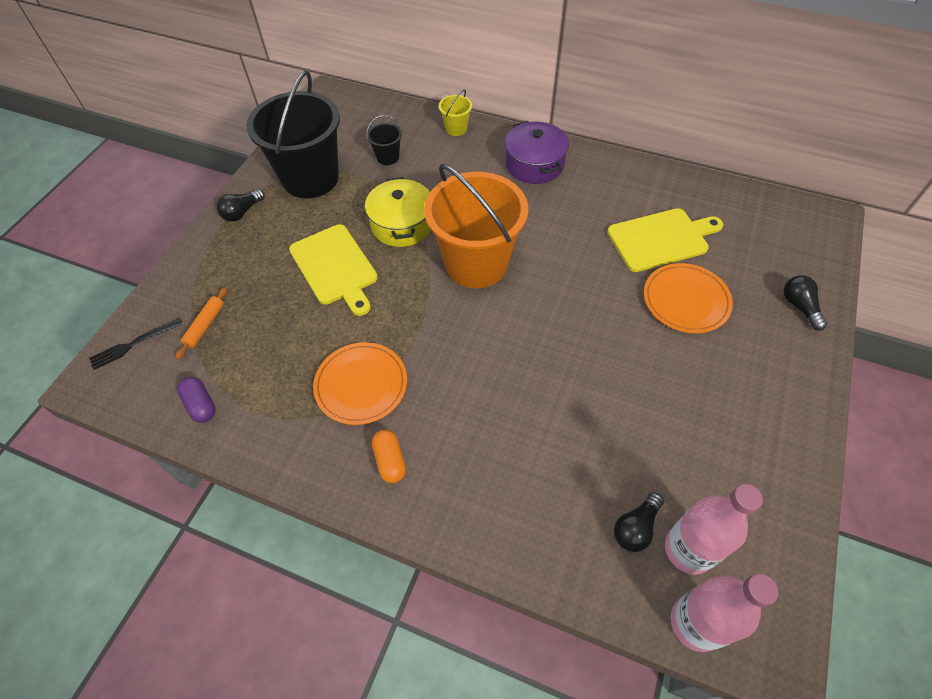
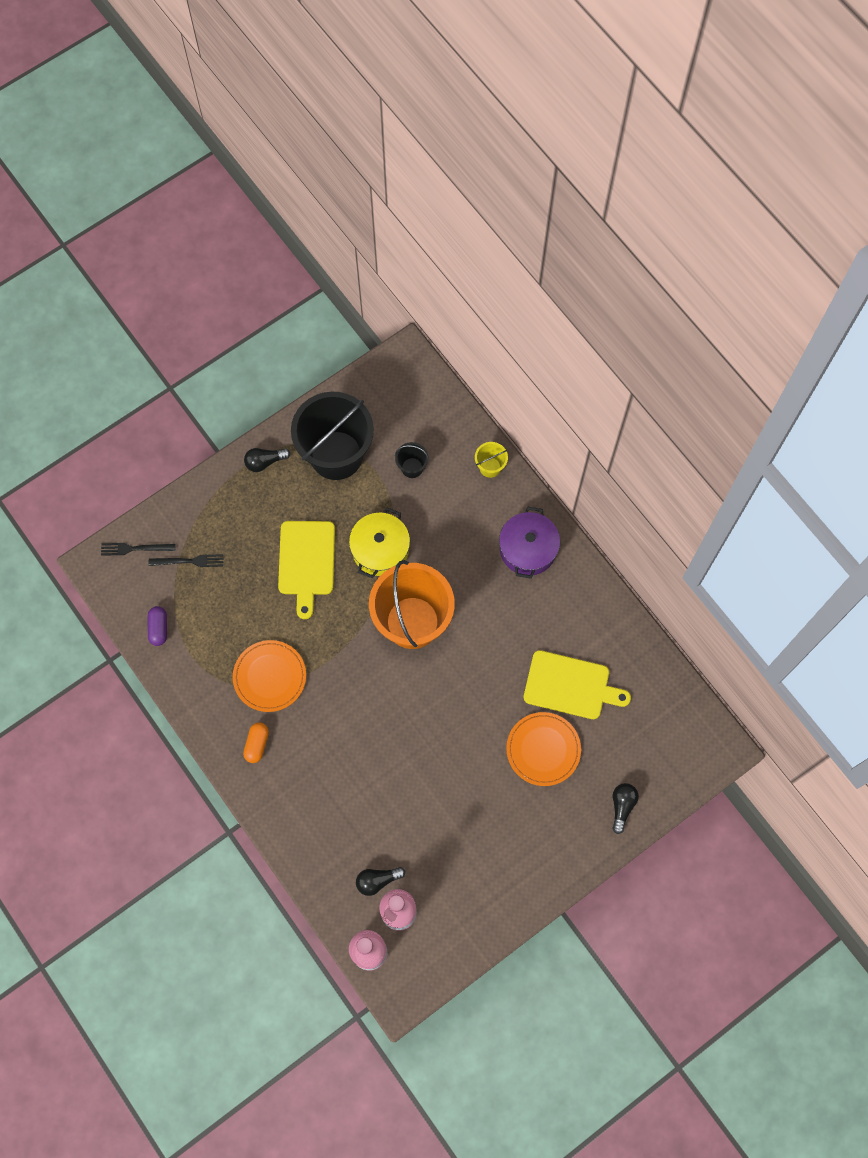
camera: 30 degrees right, 15 degrees up
orange rolling pin [175,287,228,360] -> black fork [149,554,223,567]

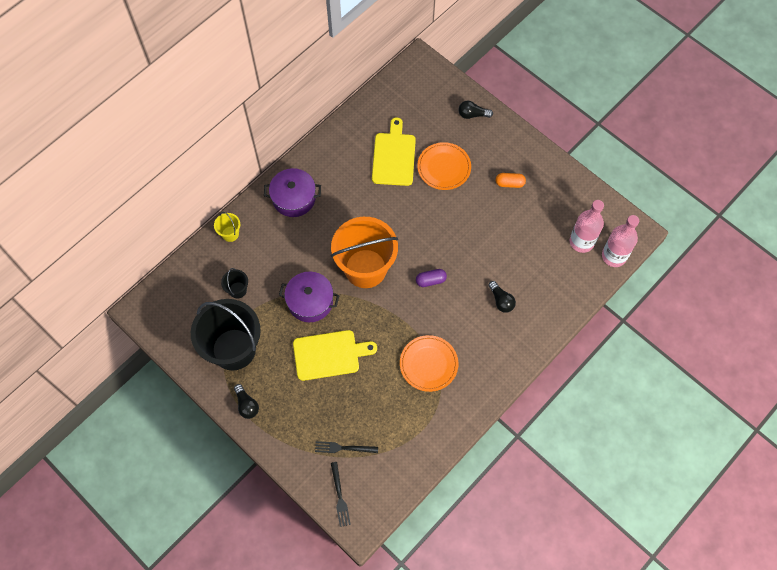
camera: 100 degrees left, 5 degrees down
purple capsule [148,606,167,646] -> purple capsule moved to [416,269,447,287]
black fork [149,554,223,567] -> black fork turned 75 degrees counterclockwise [315,441,378,453]
orange capsule [243,722,269,763] -> orange capsule moved to [496,173,526,188]
yellow pot [349,508,410,578] -> purple pot [279,272,340,322]
black light bulb [356,867,406,896] -> black light bulb moved to [488,281,516,313]

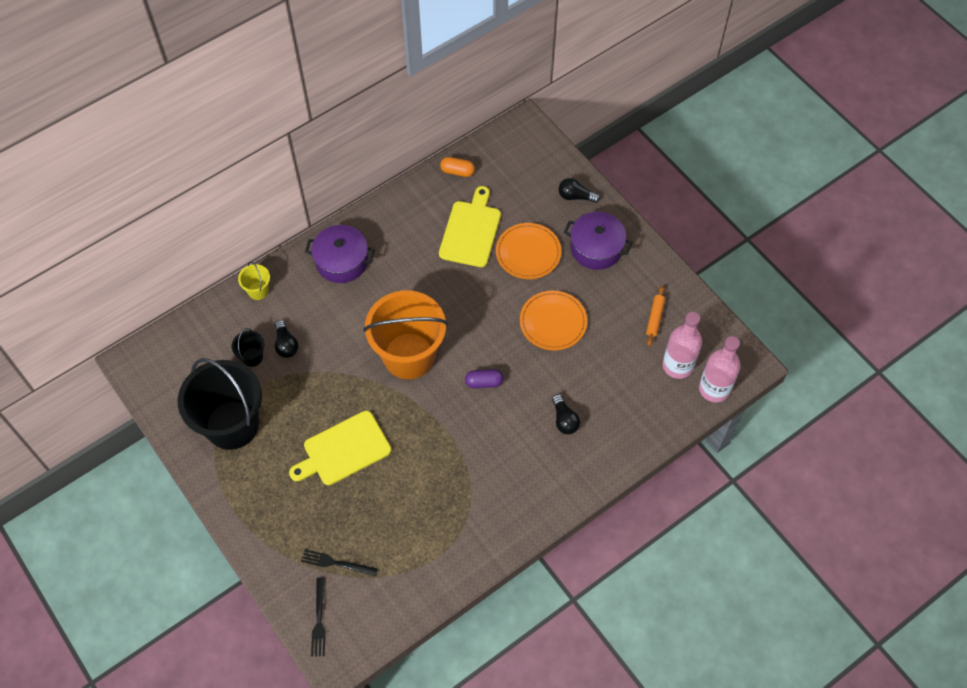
camera: 10 degrees right, 5 degrees down
black light bulb [234,384,259,419] -> black light bulb moved to [275,320,298,358]
purple pot [279,272,340,322] -> purple pot moved to [564,212,633,270]
yellow cutting board [293,330,377,381] -> yellow cutting board turned 150 degrees clockwise [289,411,391,485]
orange plate [400,335,458,392] -> orange plate moved to [520,291,587,350]
orange capsule [496,173,526,188] -> orange capsule moved to [440,157,475,177]
none -> orange rolling pin [646,286,665,346]

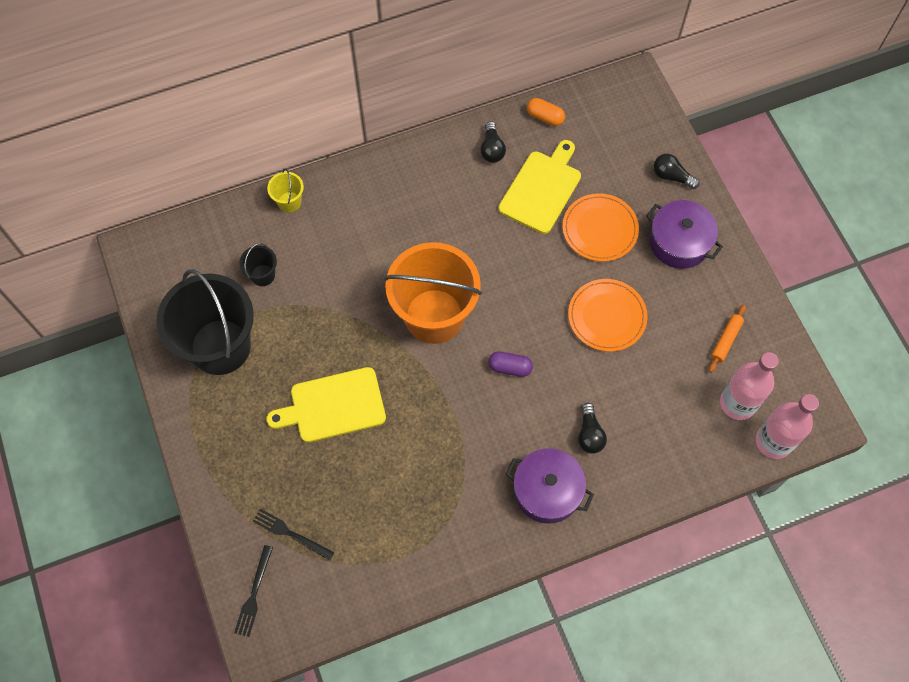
camera: 15 degrees right, 5 degrees up
black light bulb [275,320,298,358] -> black light bulb moved to [480,121,506,163]
purple pot [305,225,375,283] -> purple pot moved to [506,448,594,524]

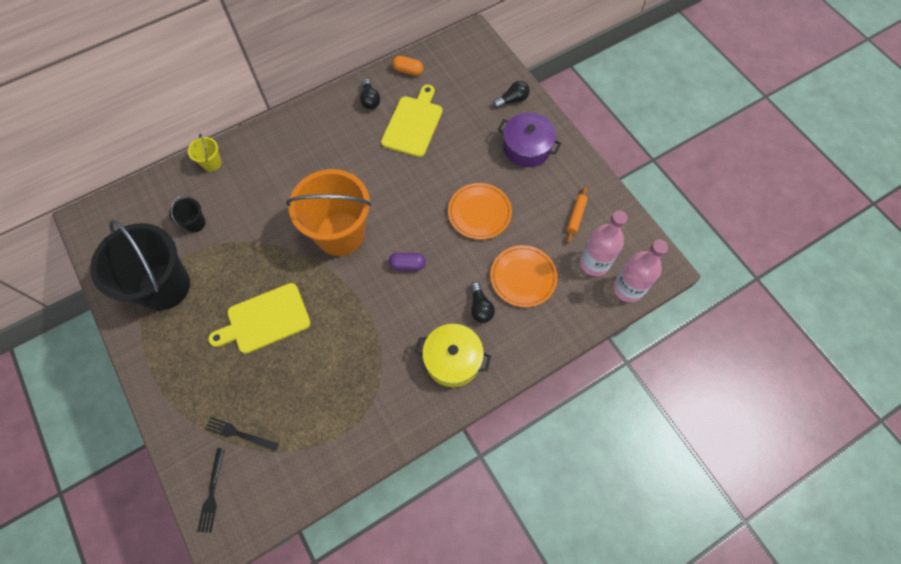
camera: 10 degrees left, 0 degrees up
purple pot [506,448,594,524] -> yellow pot [415,324,491,387]
orange plate [563,193,639,262] -> orange plate moved to [490,245,558,307]
black light bulb [653,154,700,189] -> black light bulb turned 135 degrees clockwise [493,81,530,108]

